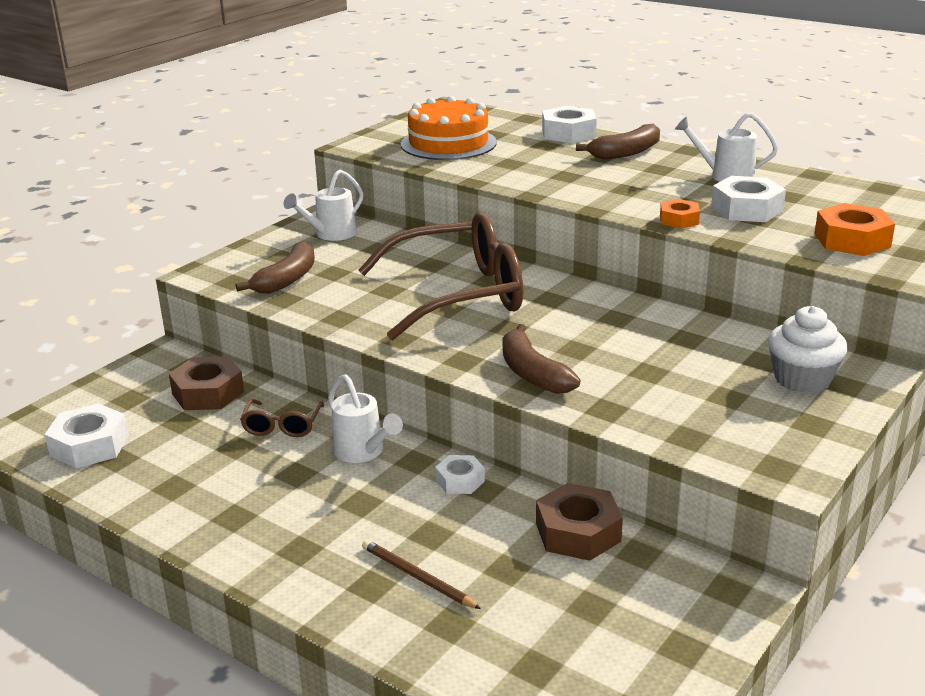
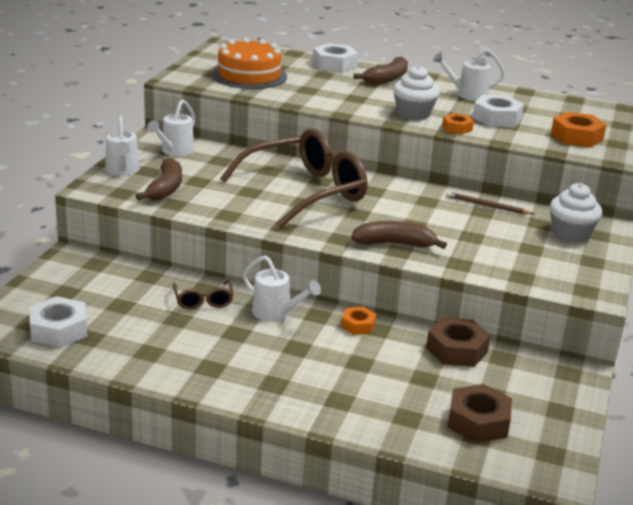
camera: 20 degrees left, 0 degrees up
brown nut [169,356,244,410] -> brown nut moved to [448,384,512,443]
brown pencil [362,540,481,609] -> brown pencil moved to [446,191,534,215]
white nut [435,455,485,494] -> orange nut [341,307,376,335]
brown banana [502,324,580,394] -> brown banana turned 135 degrees clockwise [351,221,447,249]
none -> white watering can [105,116,139,176]
none -> white cupcake [393,65,440,120]

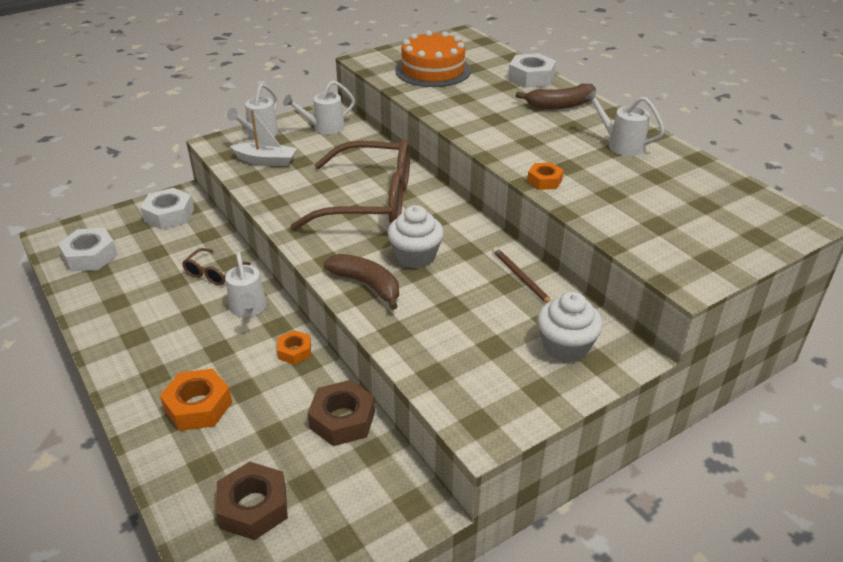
camera: 40 degrees right, 10 degrees up
brown banana [136,158,182,201] -> white boat [230,109,297,166]
white cupcake [393,65,440,120] -> white cupcake moved to [387,205,444,268]
white nut [473,95,524,127] -> white nut moved to [140,188,194,230]
orange nut [551,112,606,148] -> orange nut moved to [160,369,232,431]

